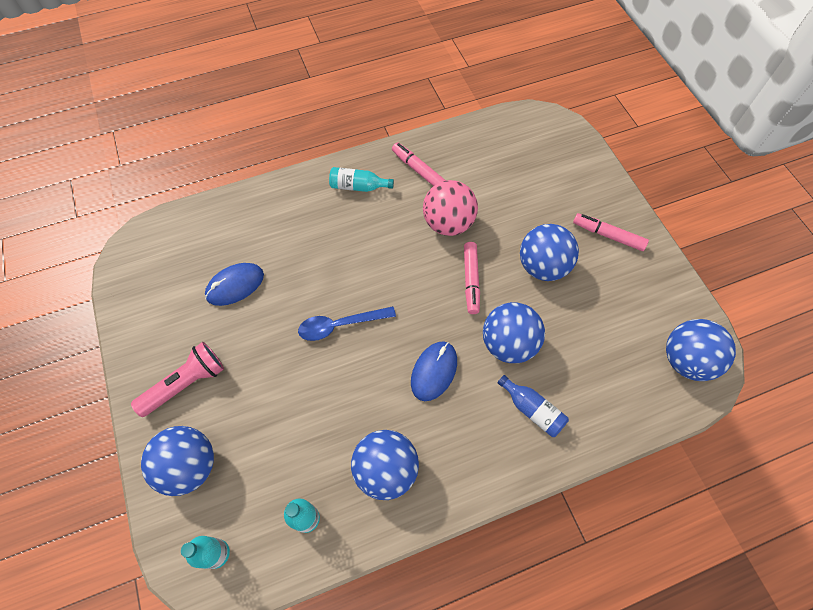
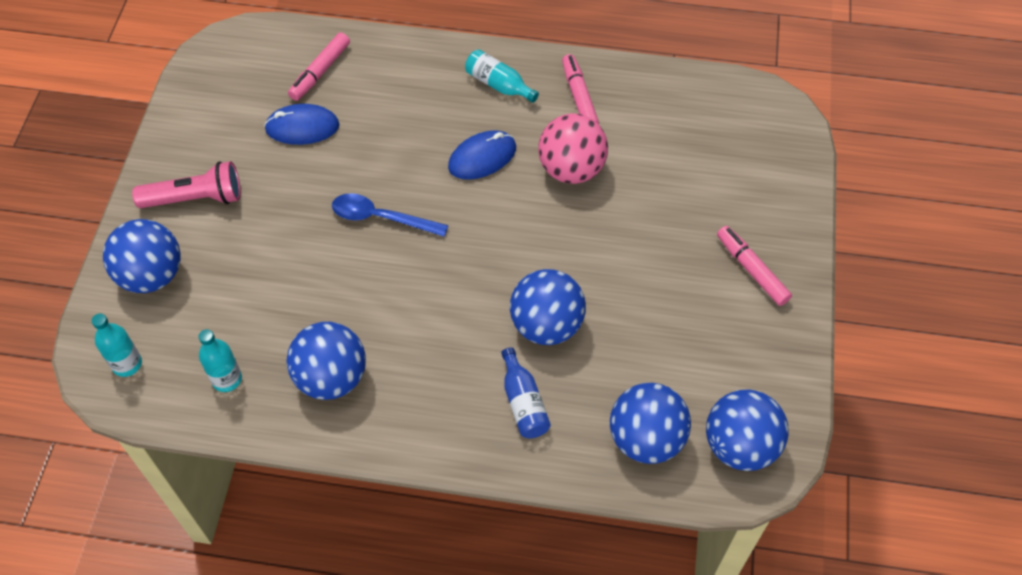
camera: 30 degrees right, 5 degrees down
blue mouse [411,341,457,401] -> blue mouse moved to [448,130,516,180]
pink marker [464,242,480,314] -> pink marker moved to [288,32,350,101]
blue ball [520,224,579,281] -> blue ball moved to [610,383,691,464]

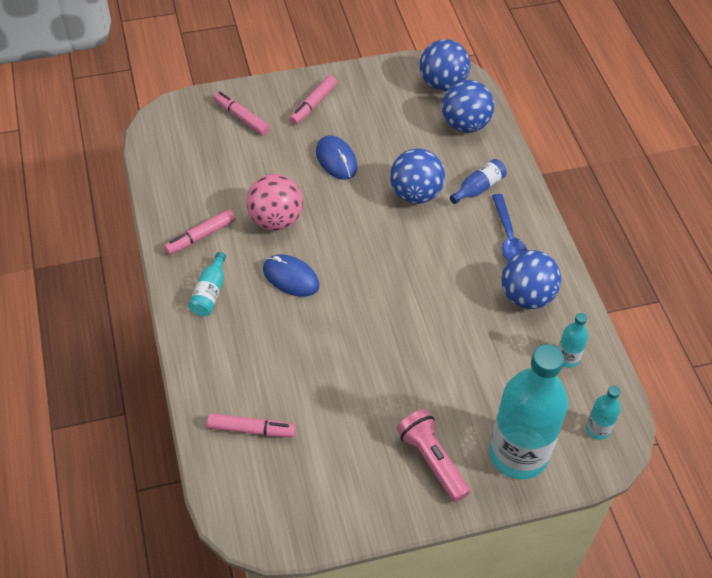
camera: 115 degrees left, 5 degrees down
blue ball [103,219,181,293] -> turquoise bottle [489,344,568,479]
blue mouse [264,104,339,145] -> blue mouse moved to [316,135,357,180]
blue spoon [332,193,448,237] -> blue spoon moved to [492,194,527,261]
none -> pink marker [213,91,270,135]

